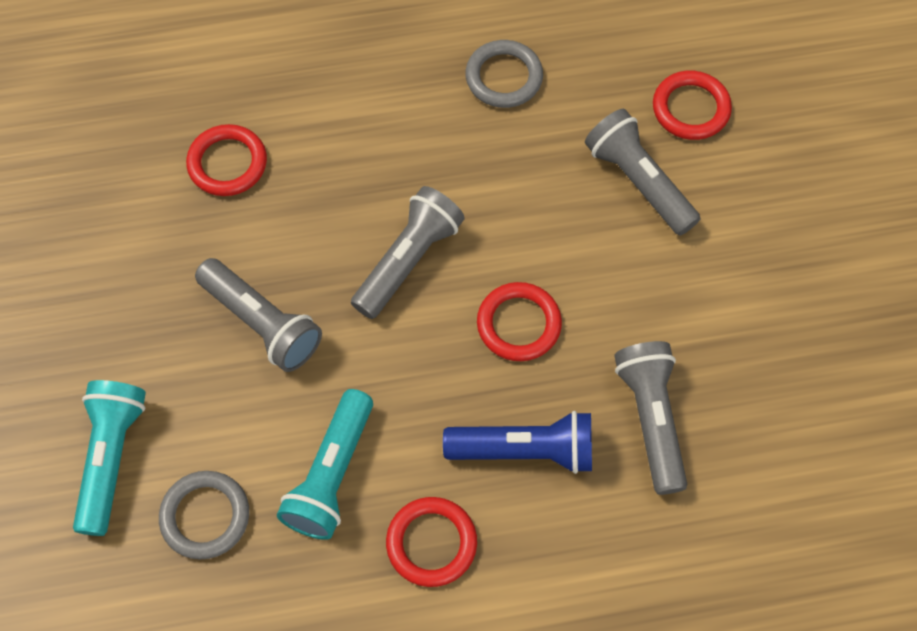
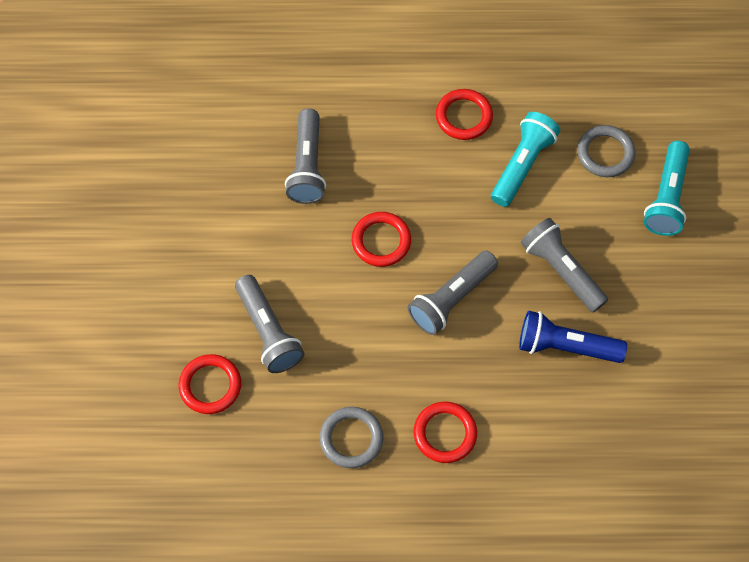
camera: 170 degrees left, 0 degrees up
red ring [186,124,267,196] -> red ring moved to [413,402,477,463]
blue flashlight [443,411,592,474] -> blue flashlight moved to [519,311,627,363]

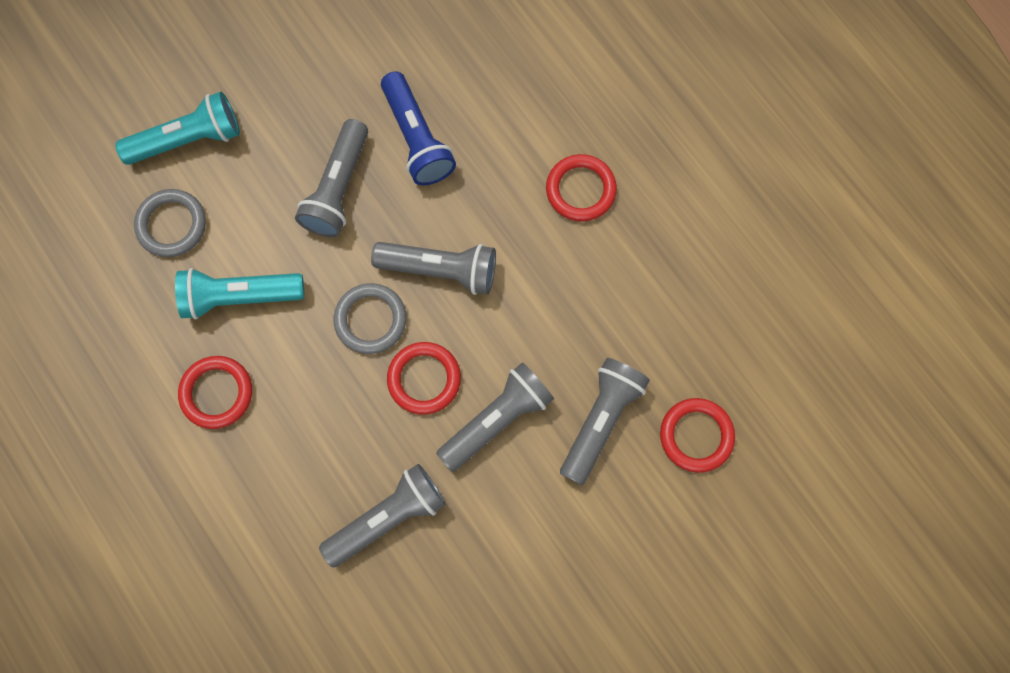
camera: 125 degrees left, 10 degrees up
grey ring [320,407,383,468] -> grey ring moved to [334,283,406,354]
none -> grey flashlight [436,362,554,472]

